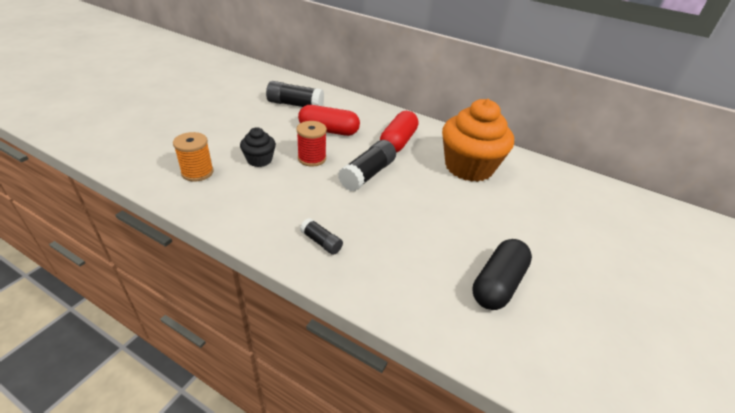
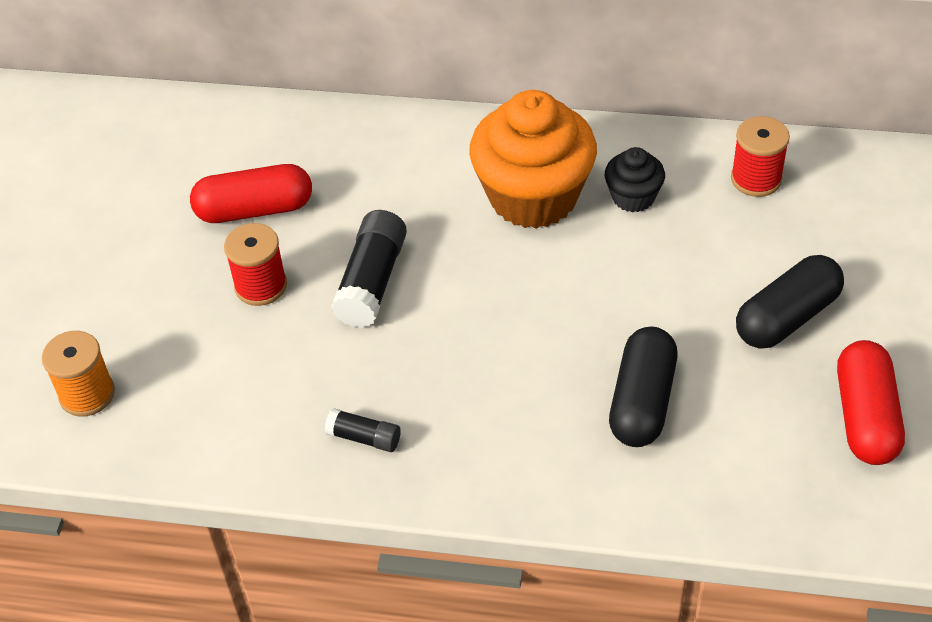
camera: 15 degrees left, 10 degrees up
black cupcake [240,127,276,167] -> black cupcake moved to [605,147,665,212]
black glue stick [266,81,324,107] -> none
red capsule [380,111,418,153] -> red capsule moved to [837,340,905,465]
none -> red spool [731,116,790,197]
none -> black capsule [736,255,844,349]

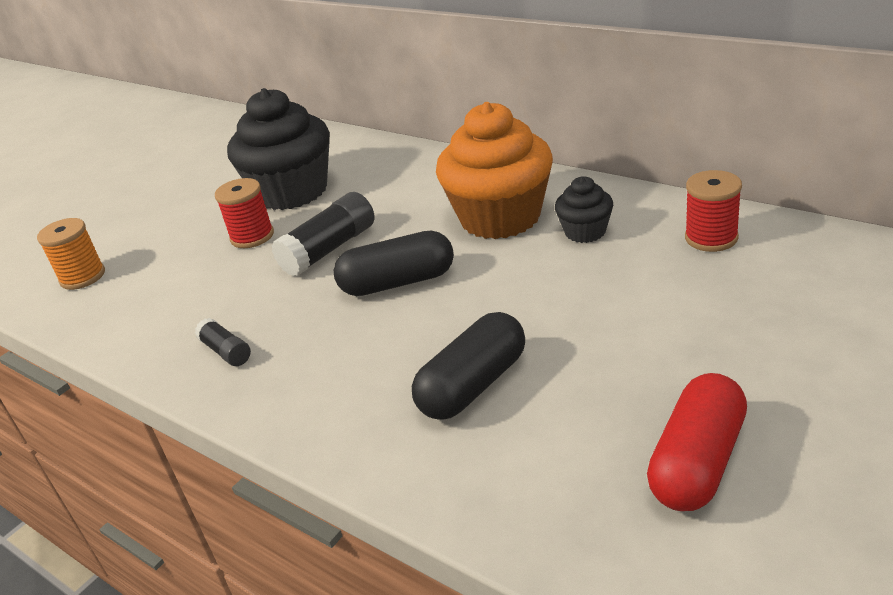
camera: 30 degrees right, 15 degrees down
red capsule [190,164,312,223] -> black cupcake [227,88,330,210]
black capsule [736,255,844,349] -> black capsule moved to [334,231,454,296]

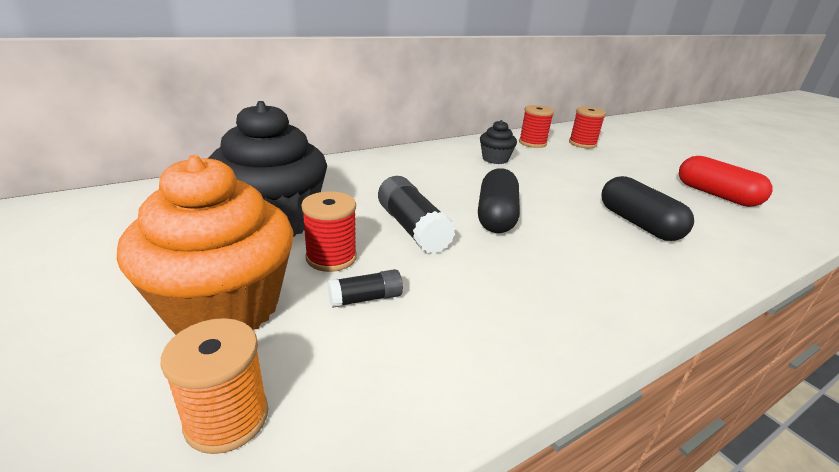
camera: 75 degrees left, 5 degrees down
black glue stick [195,318,251,366] -> black glue stick moved to [328,269,403,308]
orange cupcake [436,102,553,239] -> orange cupcake moved to [117,155,294,335]
none -> red spool [569,106,606,148]

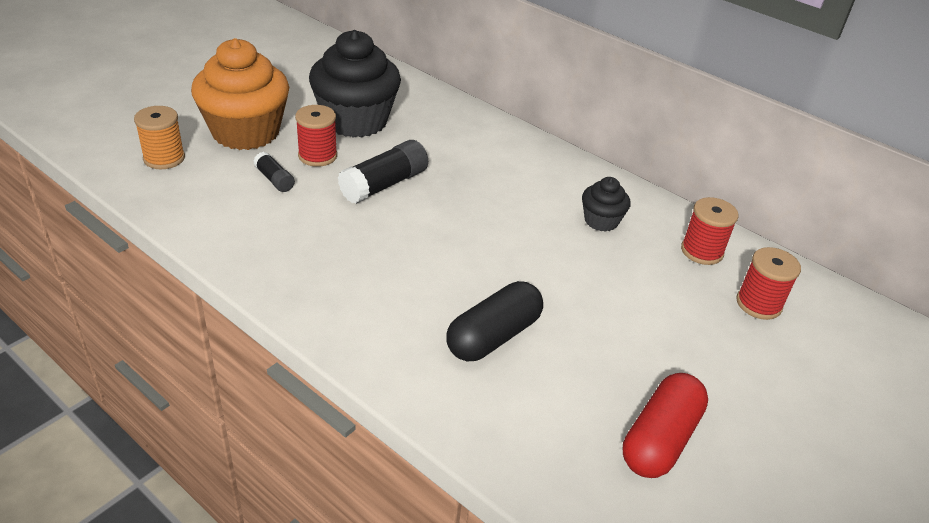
camera: 70 degrees right, 10 degrees up
black capsule [478,168,520,233] -> none

